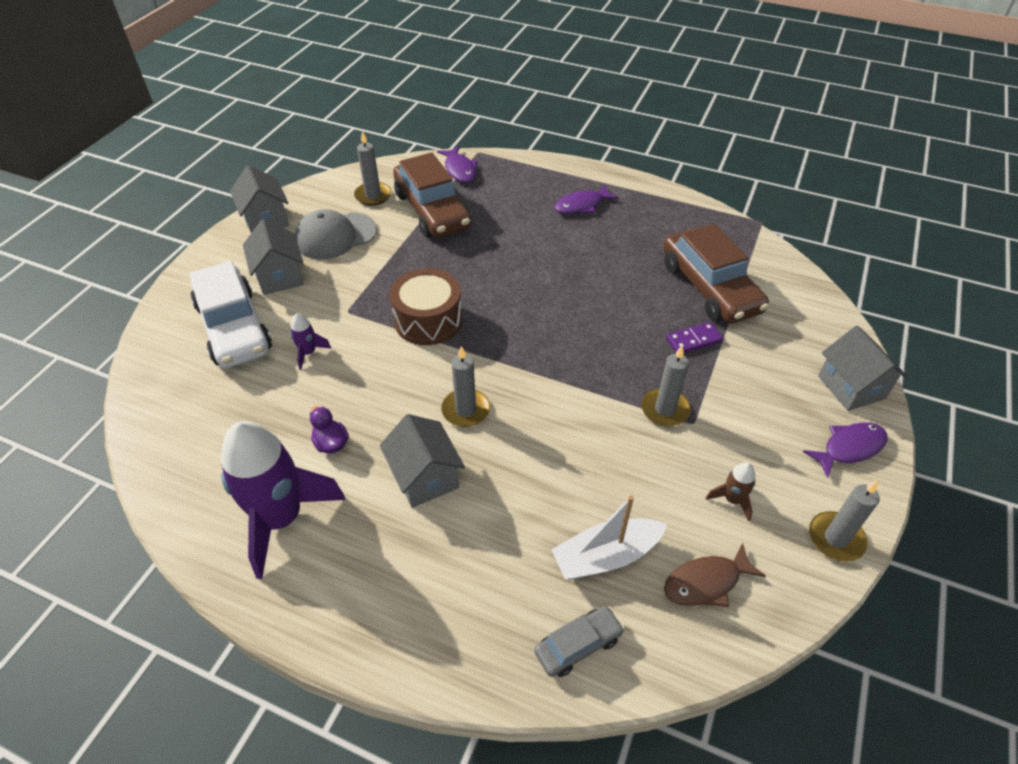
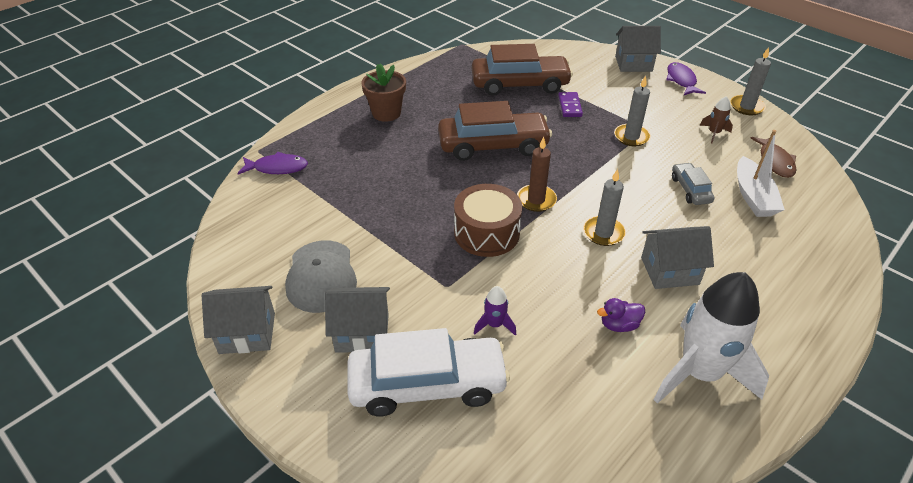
camera: 70 degrees left, 5 degrees down
purple rocket [221,421,346,579] -> white rocket [654,272,769,404]
grey candle [354,131,391,206] -> none
brown car [393,152,471,238] -> brown car moved to [438,101,552,161]
grey car [534,606,624,677] -> grey car moved to [672,163,715,205]
purple fish [554,185,619,214] -> brown flower pot [361,64,406,122]
none -> brown candle [517,137,557,212]

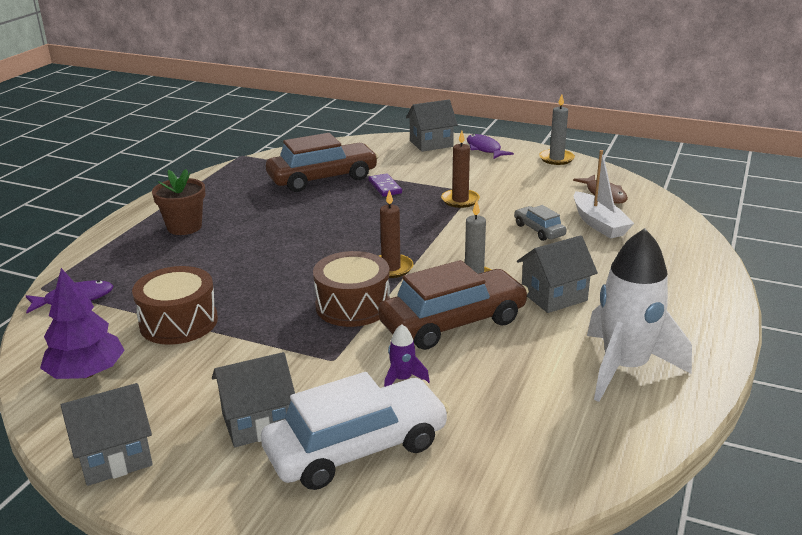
camera: 20 degrees left, 15 degrees down
grey cap [285,240,357,313] -> none
brown car [438,101,552,161] -> brown car moved to [378,260,529,350]
purple duck [597,298,645,332] -> none
grey candle [614,76,651,146] -> brown candle [441,131,480,208]
brown rocket [699,96,733,143] -> none
none -> purple tree [40,268,125,379]
none -> brown drum [132,266,218,345]

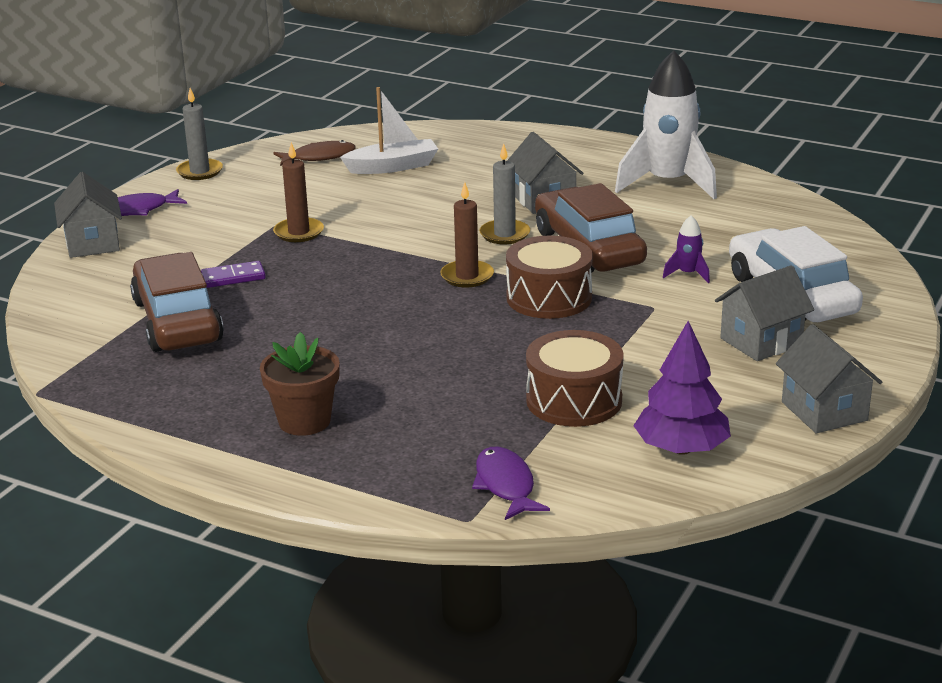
camera: 85 degrees left, 0 degrees up
grey house [212,352,295,447] -> grey house turned 75 degrees clockwise [715,265,814,361]
grey car [514,205,567,241] -> none

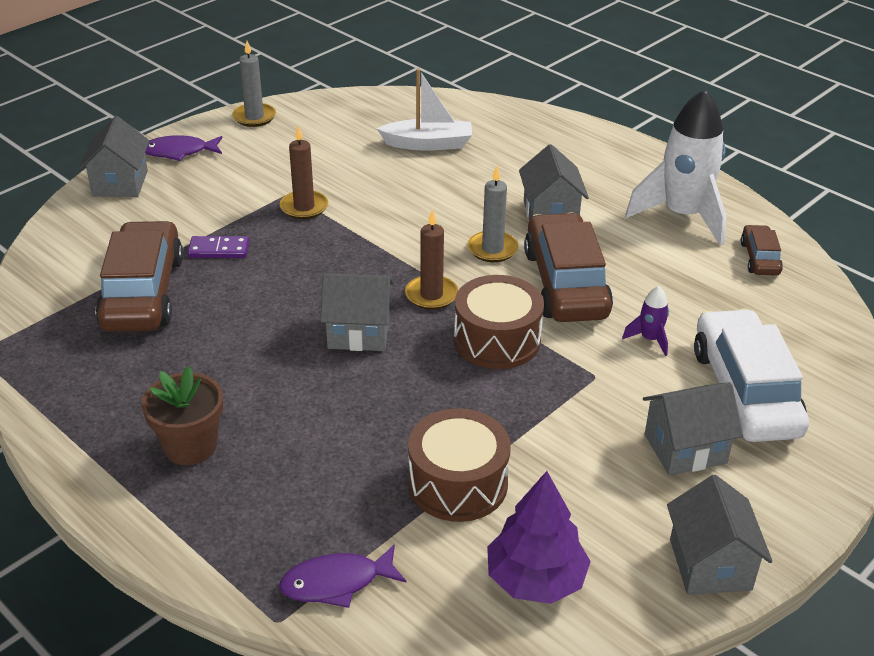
camera: 15 degrees right, 10 degrees up
brown fish [273,140,356,166] -> none
purple fish [472,447,550,520] -> purple fish turned 105 degrees counterclockwise [279,544,407,608]
none -> grey house [320,273,393,351]
none -> brown car [741,225,783,276]

